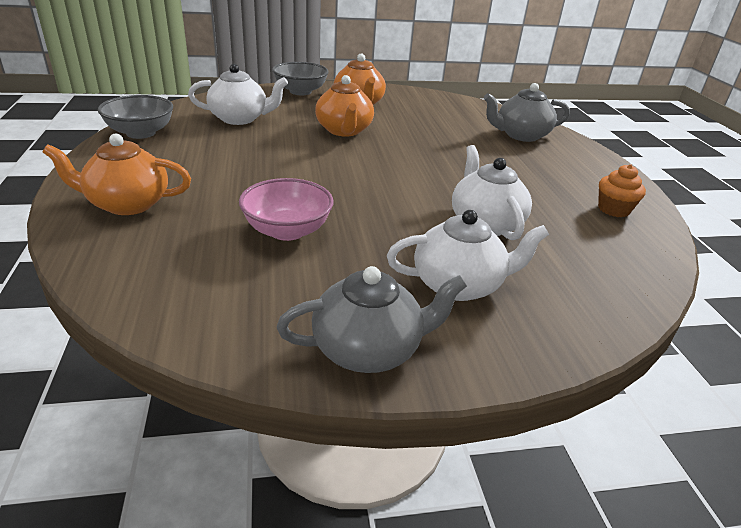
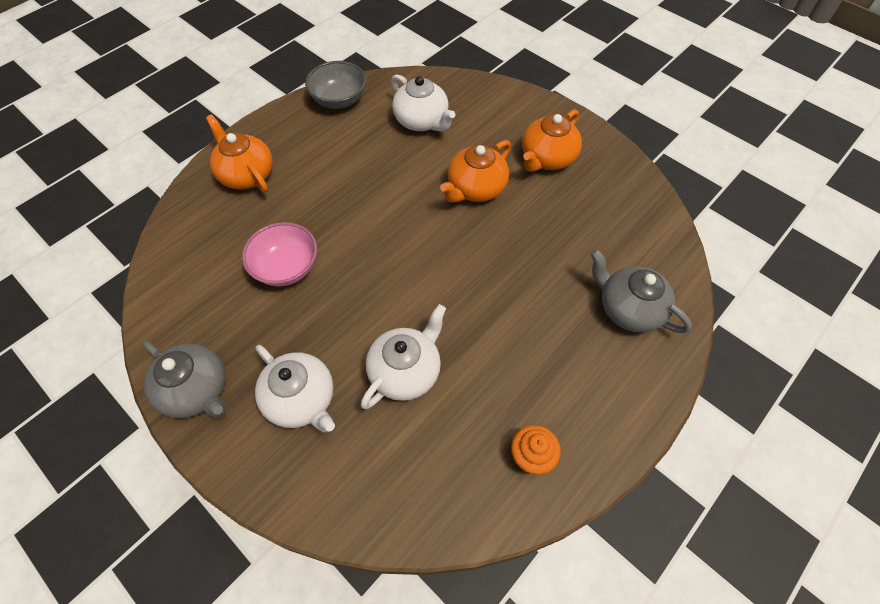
camera: 55 degrees right, 25 degrees up
grey bowl [272,62,329,95] -> none

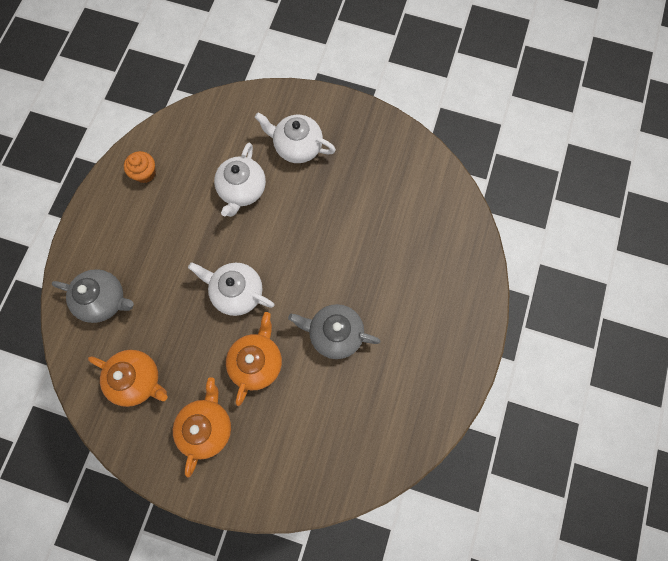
camera: 155 degrees right, 15 degrees up
grey teapot [142,341,226,418] -> grey teapot moved to [288,304,380,359]
orange teapot [206,114,273,192] -> orange teapot moved to [88,350,167,407]
pink bowl [242,222,317,286] -> none
grey bowl [305,61,366,109] -> none
white teapot [391,74,455,132] -> white teapot moved to [188,262,274,316]

